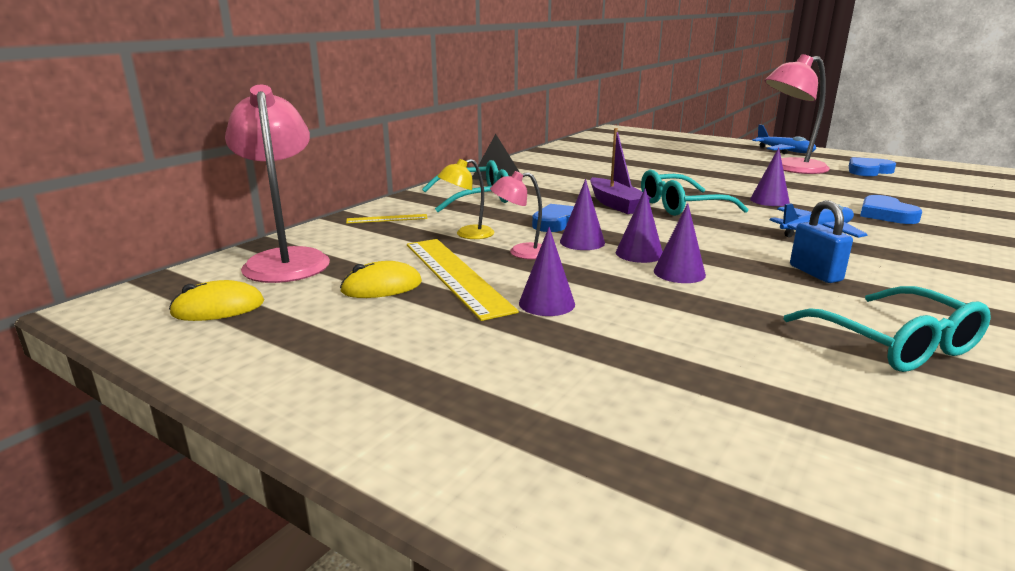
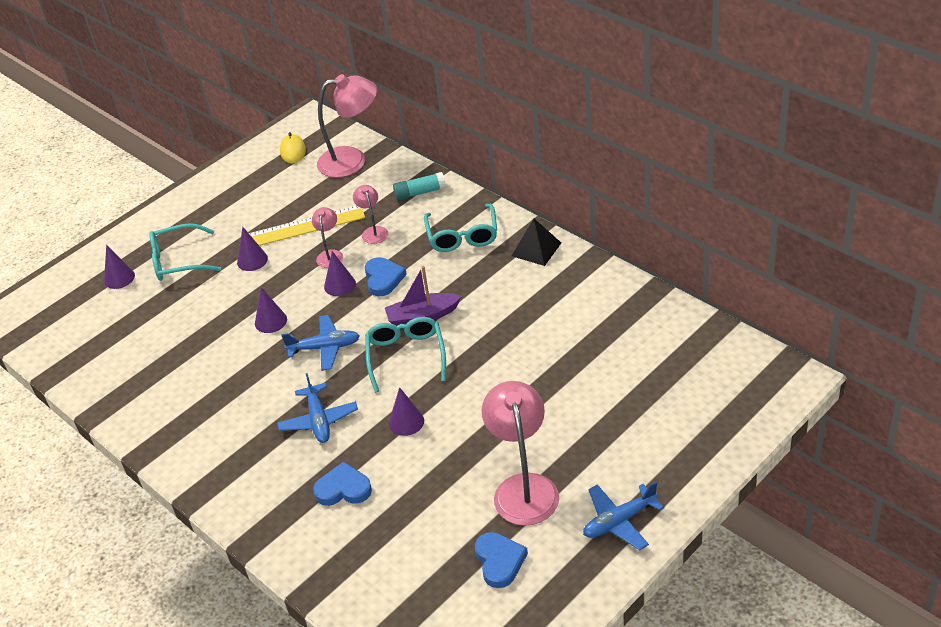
camera: 105 degrees right, 20 degrees up
yellow mouse [340,261,422,298] -> none
yellow ruler [346,214,428,224] -> turquoise glue stick [393,172,446,200]
yellow lamp [437,159,495,239] -> pink lamp [353,185,389,244]
purple cone [616,188,663,263] -> purple cone moved to [104,245,135,289]
turquoise glasses [784,286,991,372] -> turquoise glasses moved to [149,223,221,281]
blue padlock [790,200,853,283] -> none
none -> blue plane [281,315,360,371]

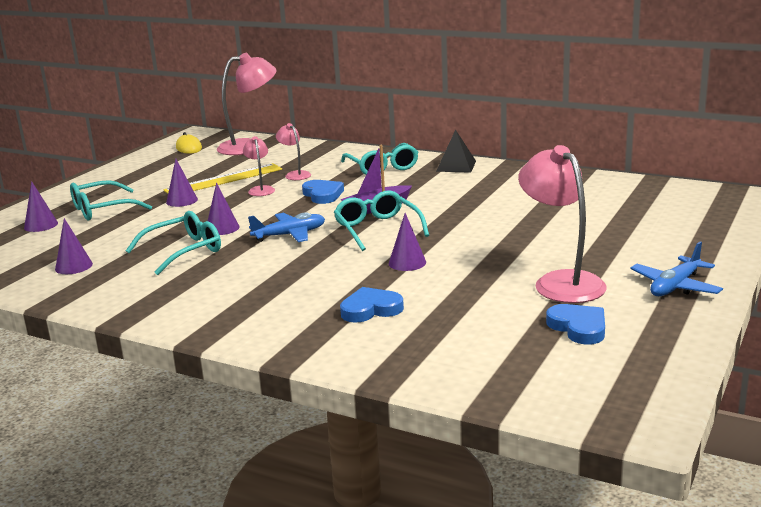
camera: 20 degrees left, 20 degrees down
blue plane [277,373,358,443] -> none
purple cone [324,251,356,296] -> purple cone moved to [55,218,93,274]
turquoise glue stick [393,172,446,200] -> none
none -> turquoise glasses [126,211,221,275]

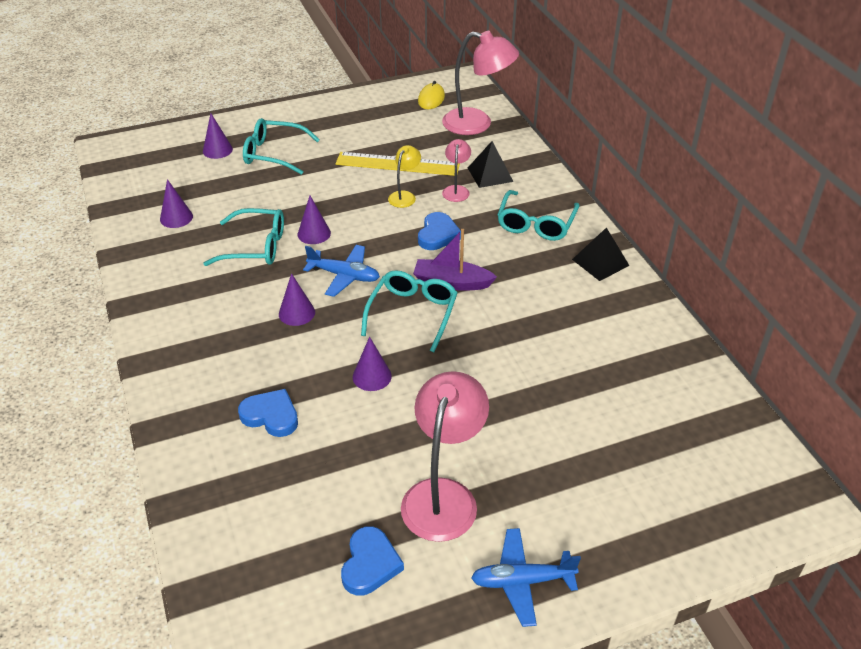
camera: 40 degrees right, 20 degrees up
purple cone [166,159,198,207] -> purple cone moved to [279,273,315,326]
pink lamp [243,136,275,196] -> yellow lamp [388,145,421,208]
none -> black pyramid [468,141,514,188]

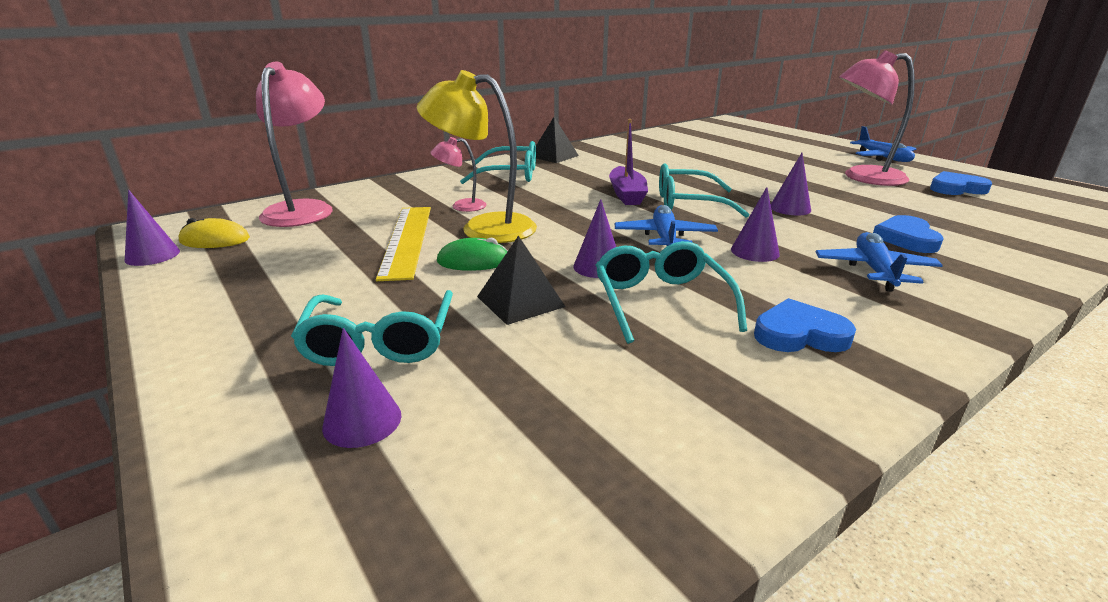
camera: 105 degrees left, 15 degrees down
purple cone [160,179,193,228] -> purple cone moved to [125,190,180,266]
yellow lamp [388,145,421,208] -> yellow lamp [417,70,537,243], size x1.96
blue heart [418,212,461,250] -> blue heart moved to [754,298,856,352]
black pyramid [468,141,514,188] -> black pyramid moved to [477,235,565,325]
none -> green mouse [437,237,508,271]
none -> blue plane [816,232,943,292]

